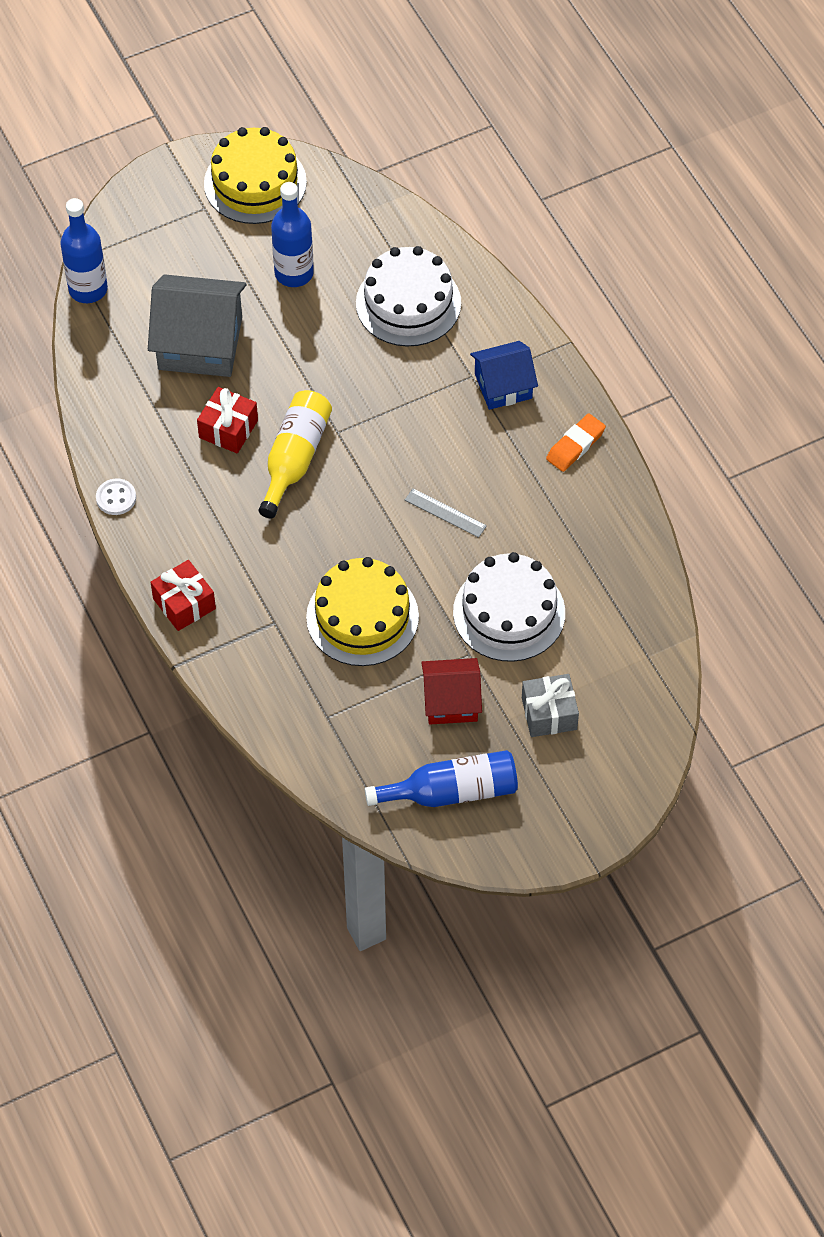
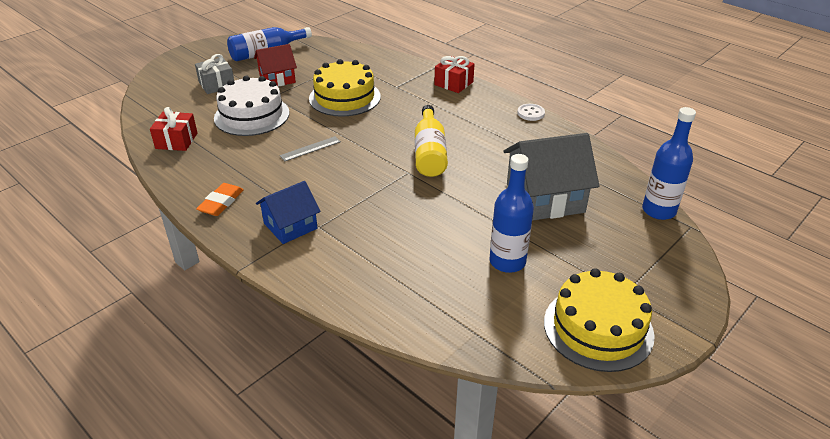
camera: 160 degrees right, 20 degrees down
red gift [197,387,258,453] -> red gift moved to [150,107,197,151]
white cake [356,246,461,347] -> none
grey ruler [405,489,487,538] -> grey ruler turned 45 degrees counterclockwise [280,136,341,161]

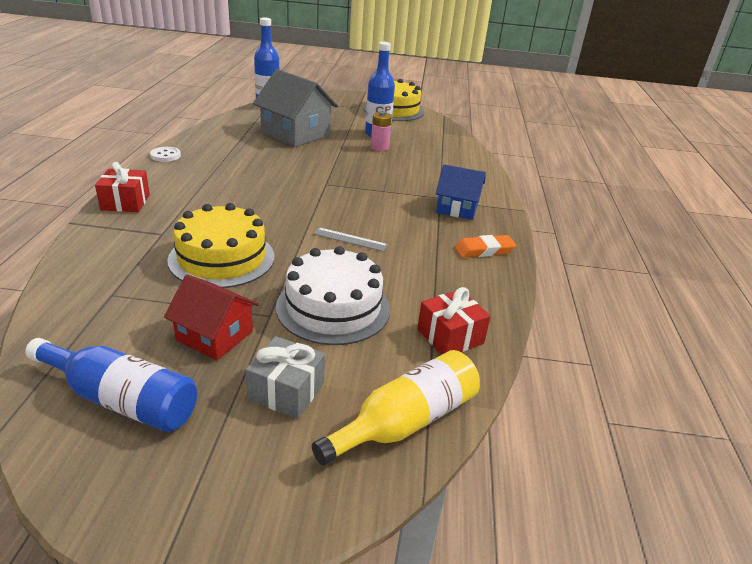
camera: 130 degrees left, 5 degrees down
yellow bottle [415,105,448,177] -> yellow bottle moved to [312,350,480,466]
none -> pink battery [371,112,392,151]

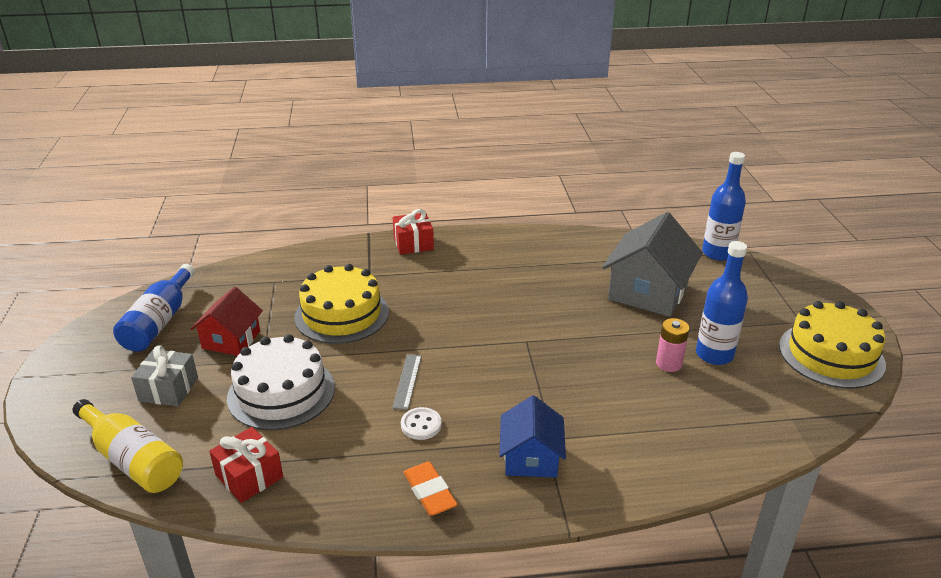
camera: 80 degrees right, 0 degrees up
white button [150,147,181,162] -> white button moved to [401,407,442,440]

